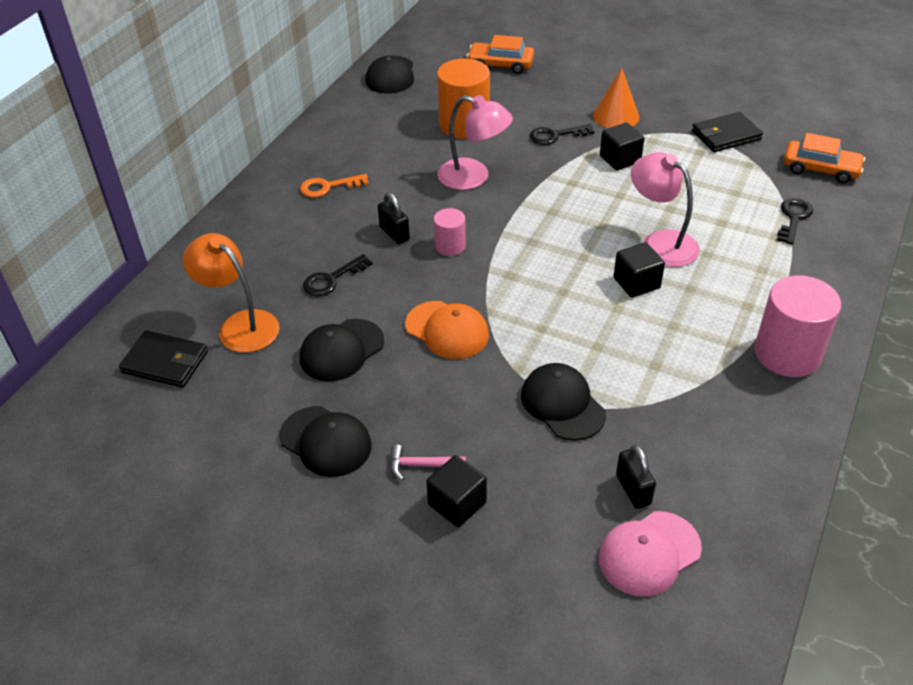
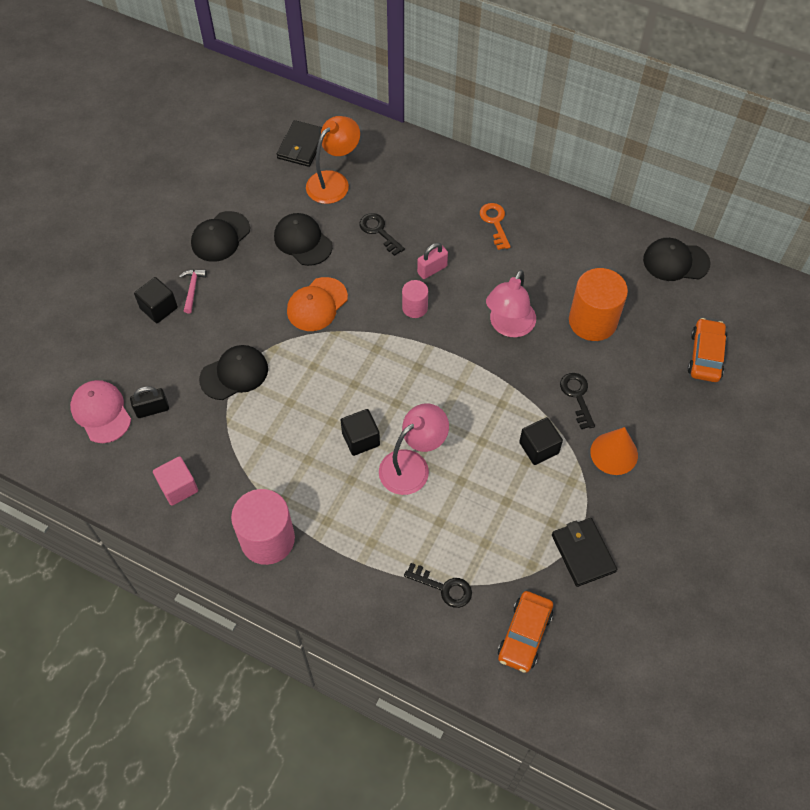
camera: 90 degrees right, 15 degrees up
black padlock [378,192,410,244] -> pink padlock [417,243,448,279]
none -> pink cube [153,456,198,506]

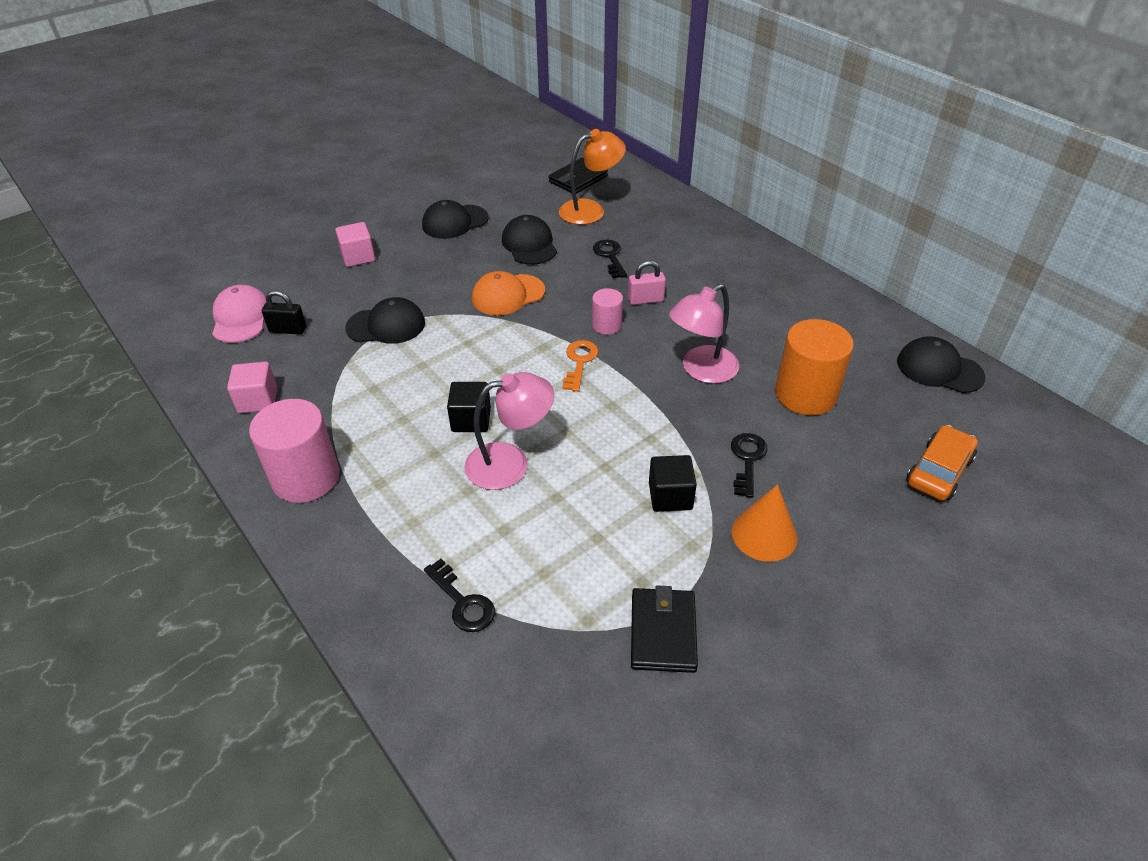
camera: 25 degrees right, 15 degrees down
black cube [134,277,178,323] -> pink cube [335,222,375,267]
pink hammer [179,270,207,314] -> none
orange key [480,203,510,250] -> orange key moved to [563,340,599,392]
orange car [498,591,553,673] -> none

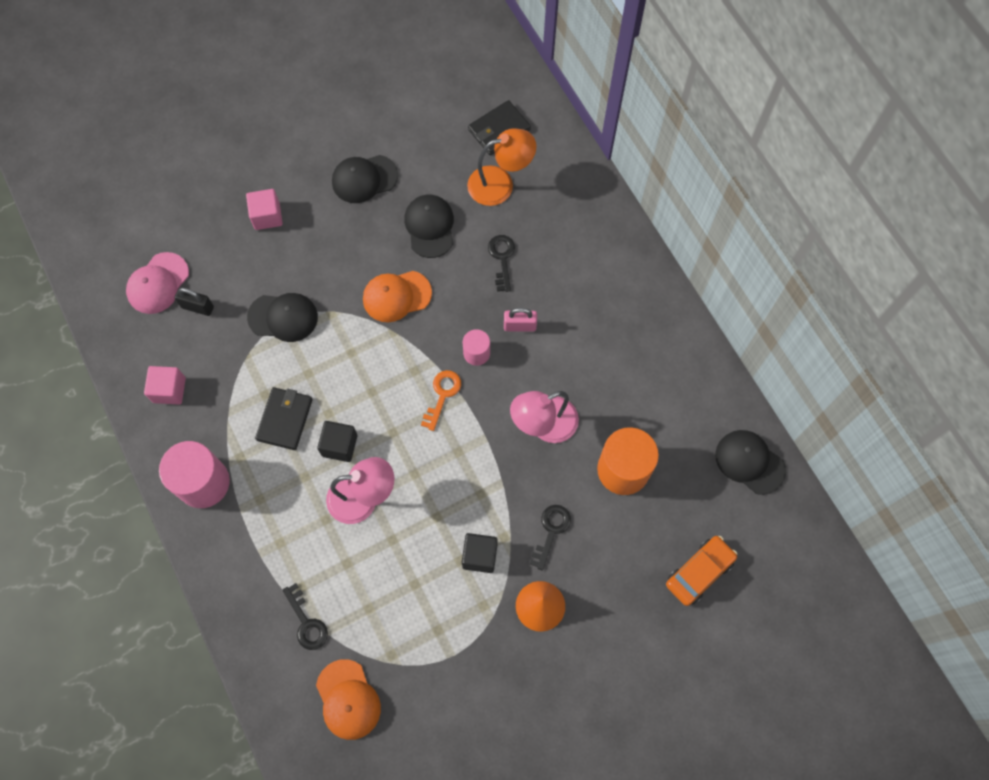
camera: 10 degrees right, 25 degrees up
pink cap [212,285,267,343] -> pink cap turned 150 degrees counterclockwise [126,252,189,314]
black wallet [631,586,698,673] -> black wallet moved to [255,387,313,450]
none -> orange cap [316,659,381,740]

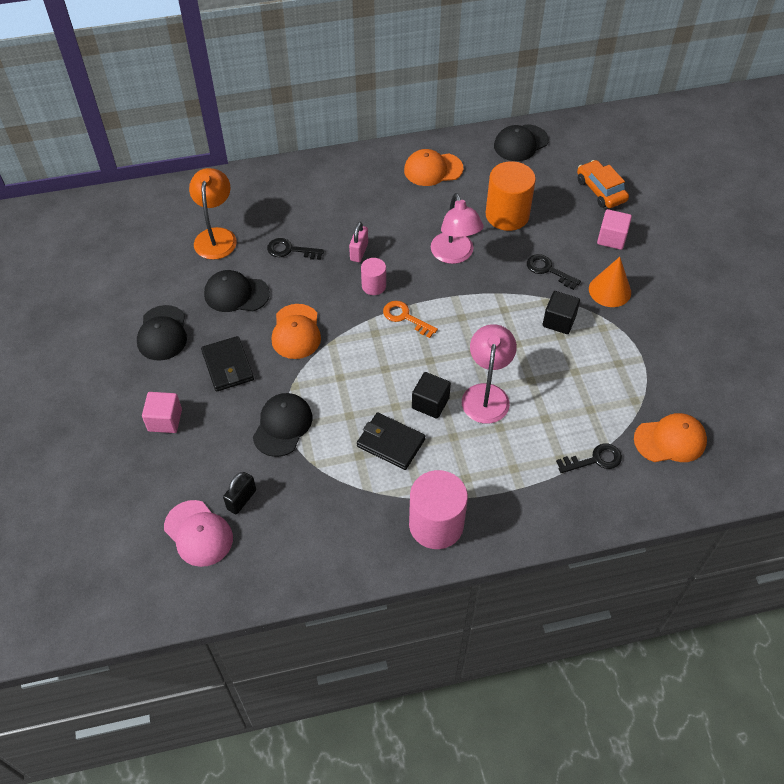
camera: 75 degrees left, 15 degrees down
pink cube [144,366,186,405] -> pink cube moved to [597,209,632,250]
black wallet [468,100,531,155] -> black wallet moved to [201,336,254,392]
none -> orange cap [404,149,463,186]

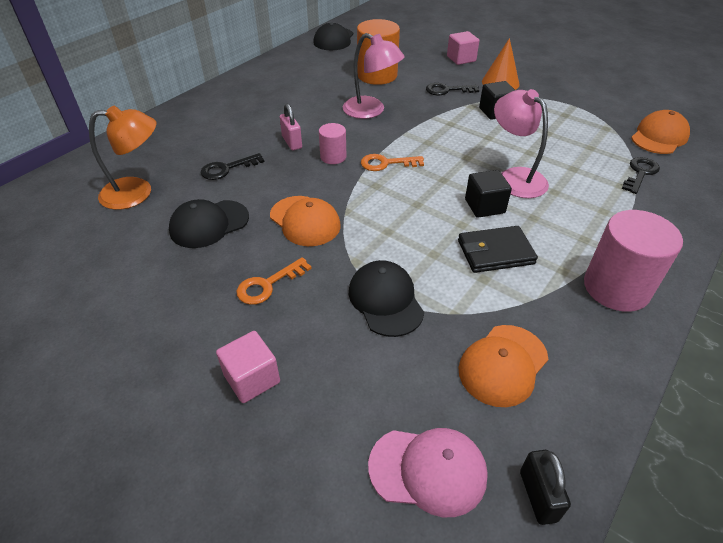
camera: 40 degrees left, 10 degrees down
black cap [137,305,187,361] -> none
orange lamp [189,168,237,260] -> orange lamp turned 120 degrees clockwise [89,106,156,210]
black wallet [201,336,254,392] -> orange key [236,257,312,305]
black padlock [223,472,256,514] -> black padlock moved to [520,450,571,525]
orange cap [404,149,463,186] -> orange cap moved to [458,325,548,407]
orange car [577,160,629,208] -> none

